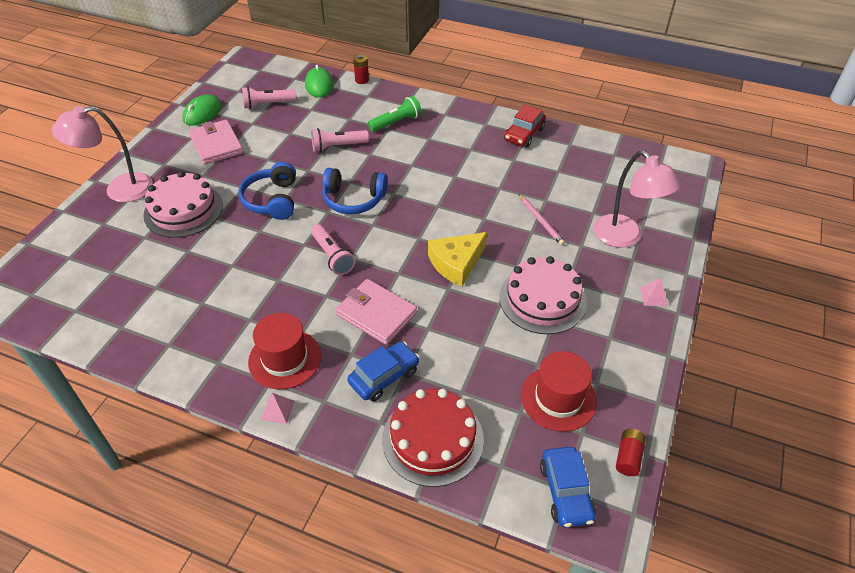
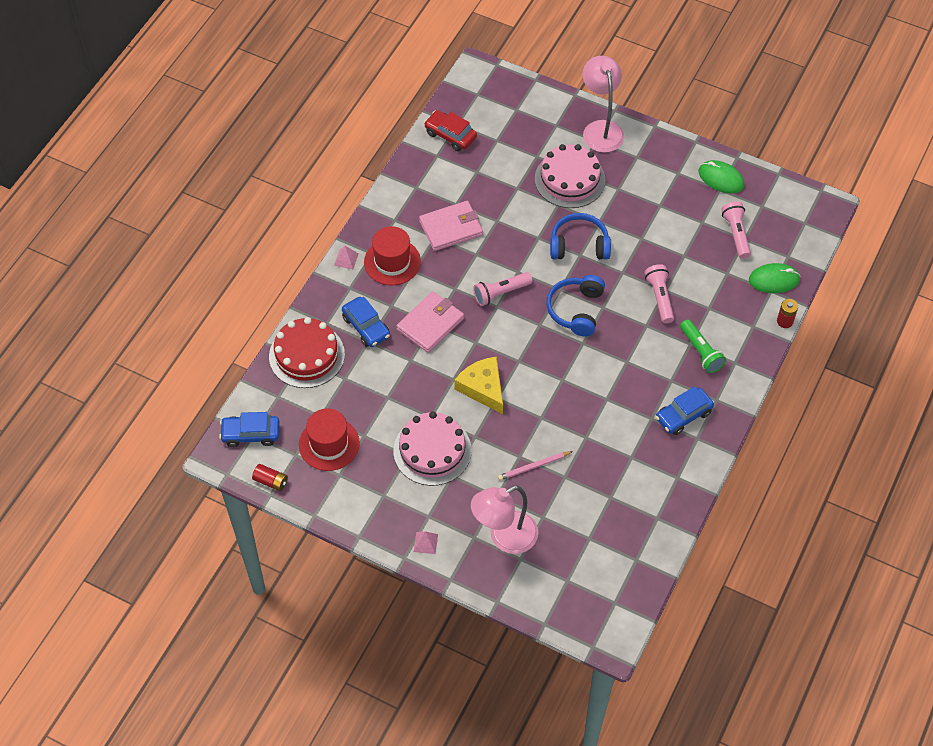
camera: 95 degrees right, 10 degrees up
pink wallet [189,120,243,165] -> pink wallet moved to [419,201,483,251]
red car [504,105,545,147] -> red car moved to [424,110,477,151]
none -> blue car [655,387,714,435]

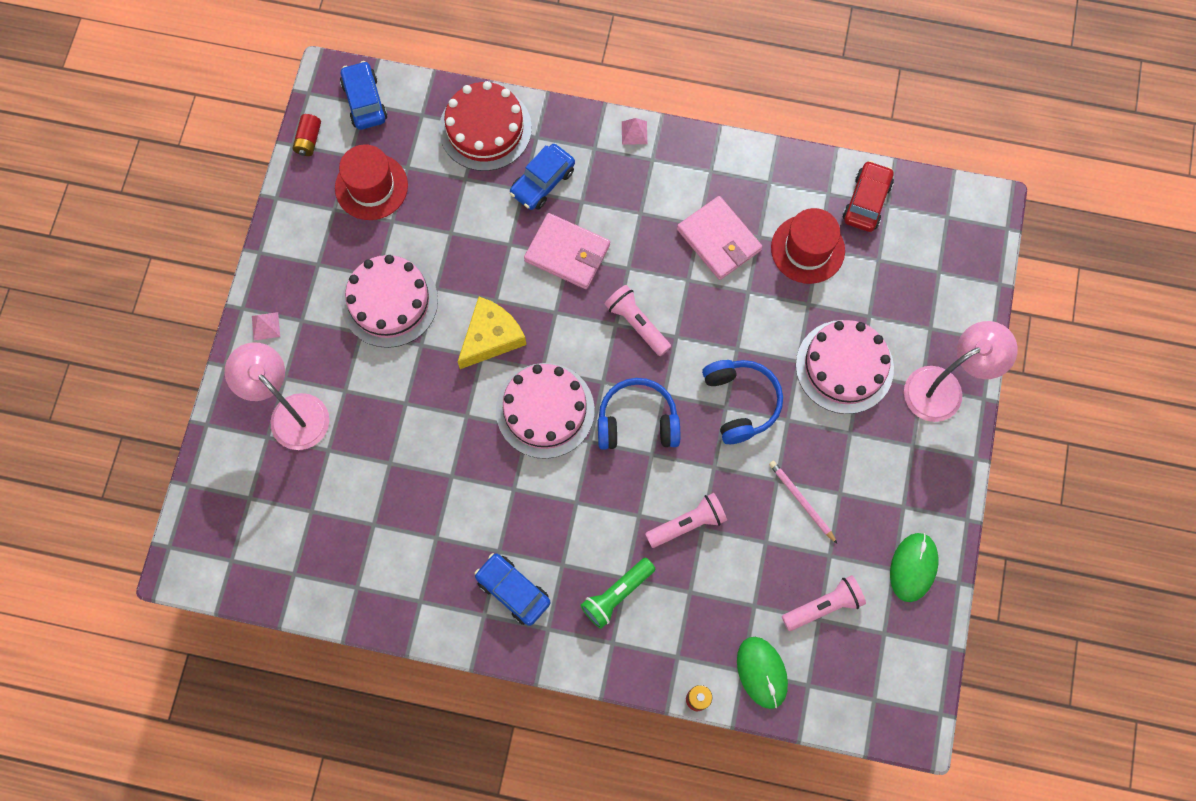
camera: 75 degrees right, 15 degrees up
red hat [364,226,421,285] -> red hat moved to [771,208,845,284]
pink pencil [498,451,573,481] -> pink pencil moved to [769,460,837,543]
none -> pink cake [496,363,595,459]

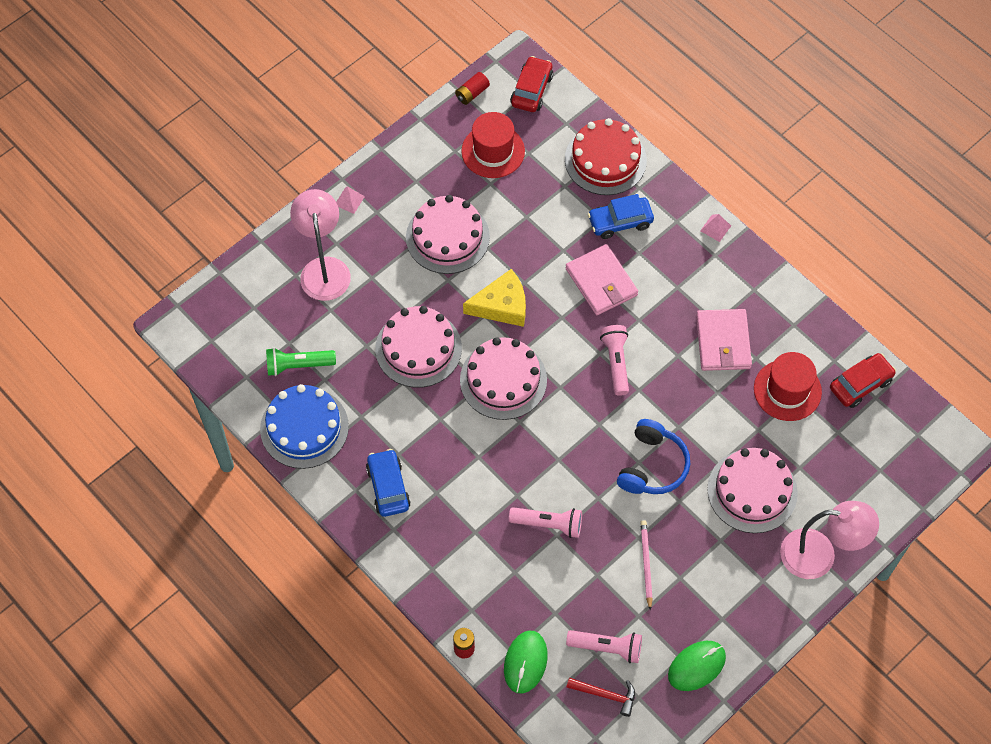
camera: 35 degrees right, 10 degrees down
blue car [340,61,387,130] -> red car [510,56,553,112]
green flashlight [580,558,655,629] -> green flashlight moved to [266,348,336,376]
blue headphones [598,378,680,450] -> none
none -> blue cake [260,384,349,469]
none -> pink cake [375,306,462,388]
none -> red hammer [567,677,635,717]

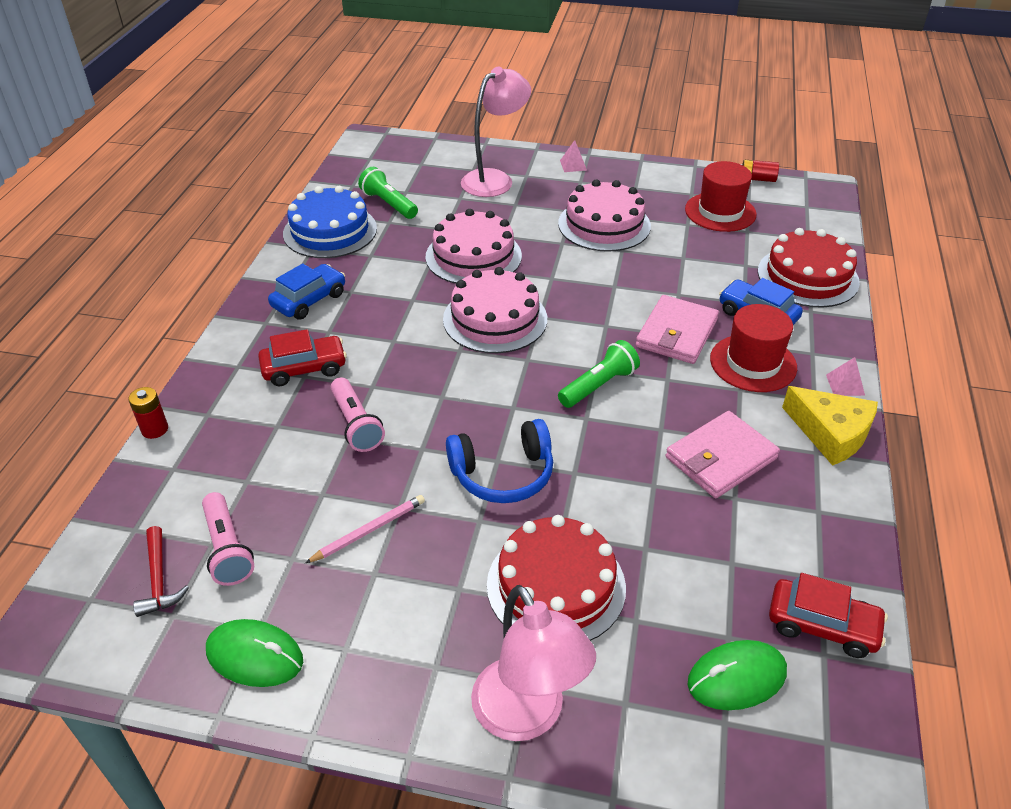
camera: 55 degrees right, 20 degrees down
yellow cheese [463,269,526,327] -> yellow cheese moved to [782,386,878,466]
green mouse [504,631,548,693] -> green mouse moved to [687,640,787,710]
red car [510,56,553,112] -> red car moved to [258,329,347,386]
pink flashlight [600,325,629,396] -> green flashlight [558,340,640,408]
pink cake [707,448,798,533] -> red cake [487,515,626,641]
red hat [754,352,822,421] -> red hat moved to [710,304,797,392]

